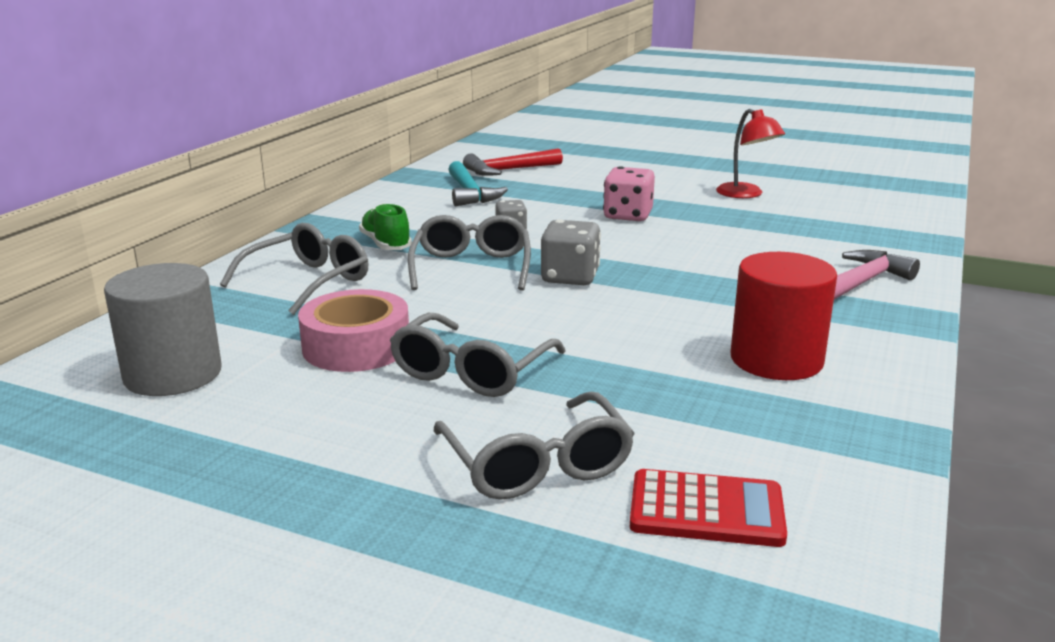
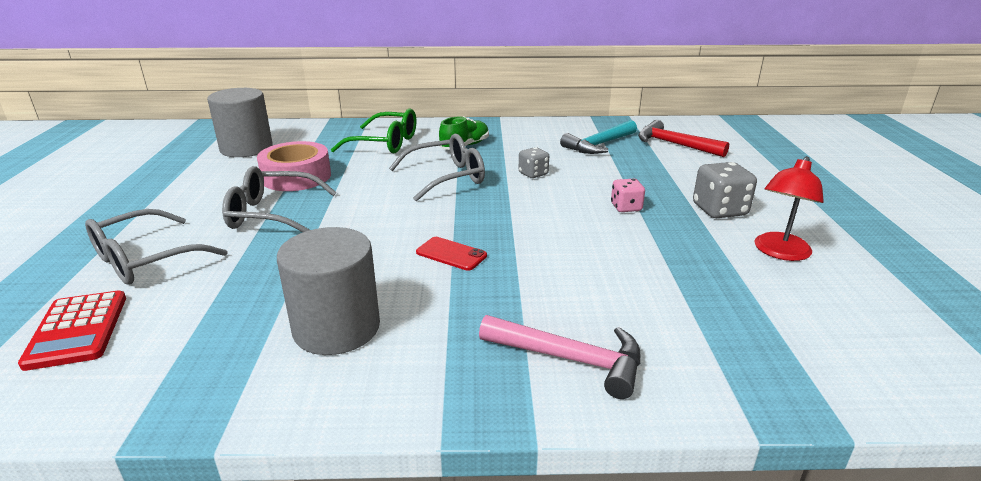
camera: 65 degrees right, 5 degrees up
grey glasses [220,223,369,315] -> green glasses [331,109,416,153]
grey dice [541,219,601,285] -> grey dice moved to [693,162,757,218]
pink dice [603,166,655,221] -> pink dice [611,178,645,212], size x0.61
red cylinder [730,252,837,380] -> grey cylinder [277,227,380,355]
none -> red phone [416,237,487,271]

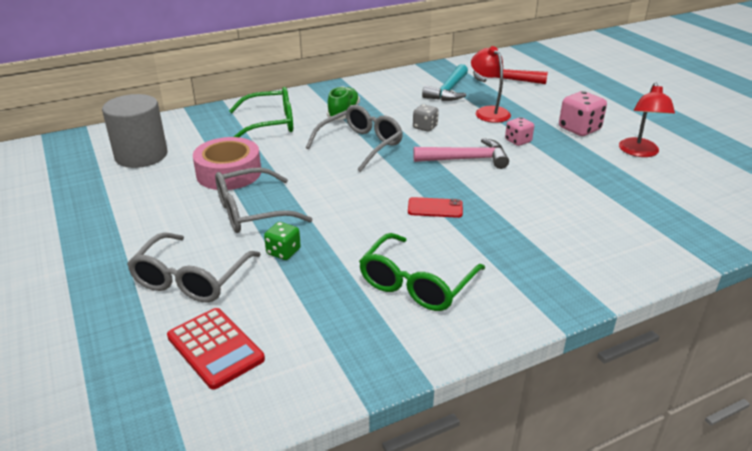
camera: 25 degrees left, 5 degrees up
grey cylinder [277,227,380,355] -> green glasses [359,233,485,311]
pink hammer [479,315,640,399] -> pink hammer moved to [413,138,509,169]
grey dice [693,162,757,218] -> pink dice [559,91,607,136]
none -> green dice [264,222,301,260]
none -> red lamp [471,46,511,123]

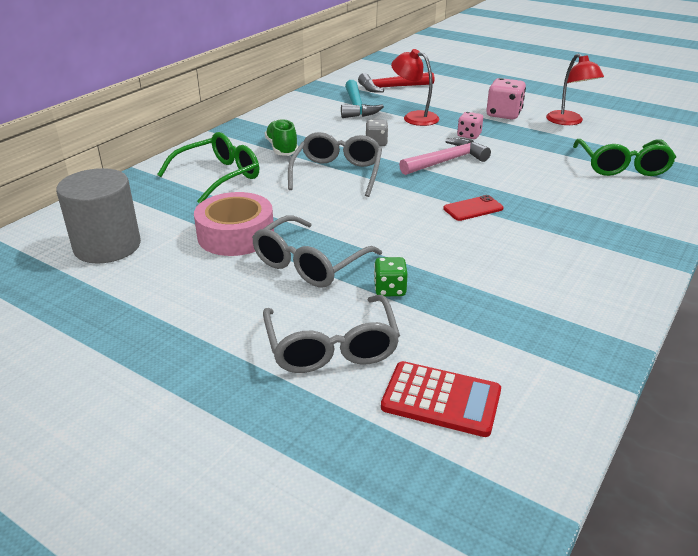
camera: 30 degrees left, 0 degrees up
green glasses [359,233,485,311] -> green glasses moved to [573,139,676,176]

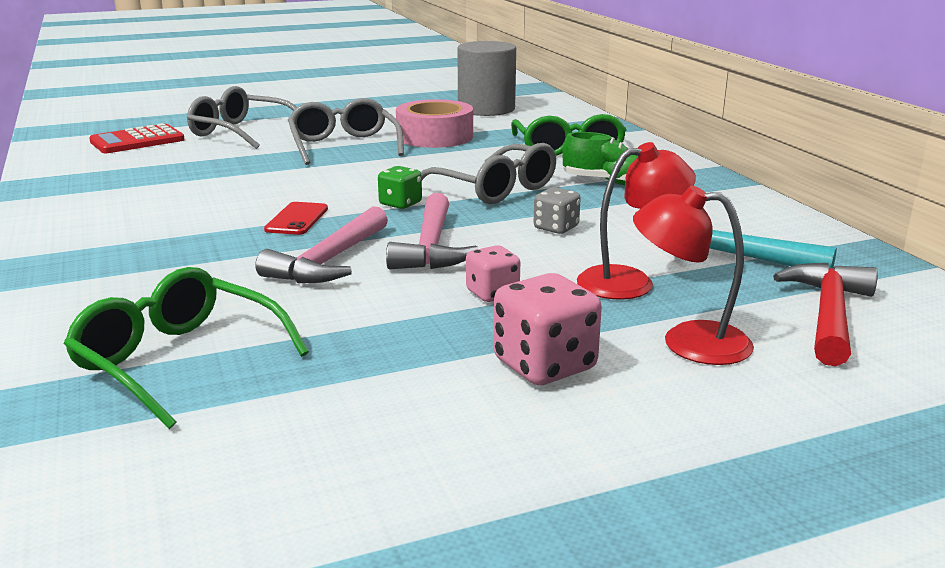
camera: 125 degrees right, 10 degrees down
green dice [374,257,408,296] -> green dice moved to [378,166,422,209]
red lamp [546,54,604,125] -> red lamp moved to [633,185,754,365]
none -> pink hammer [255,206,388,283]

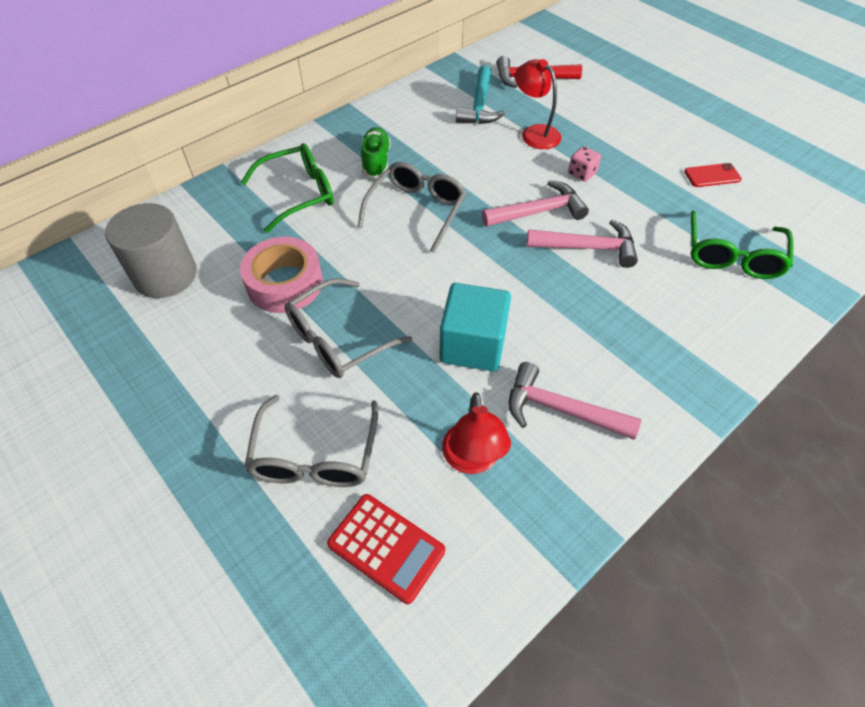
camera: 110 degrees left, 30 degrees up
red phone [264,202,328,235] -> red phone moved to [684,163,742,187]
green dice [378,166,422,209] -> none
pink dice [493,273,602,385] -> none
grey dice [533,187,581,234] -> none
red lamp [633,185,754,365] -> red lamp moved to [442,392,511,474]
none -> turquoise cube [440,283,511,372]
none -> pink hammer [509,362,641,440]

